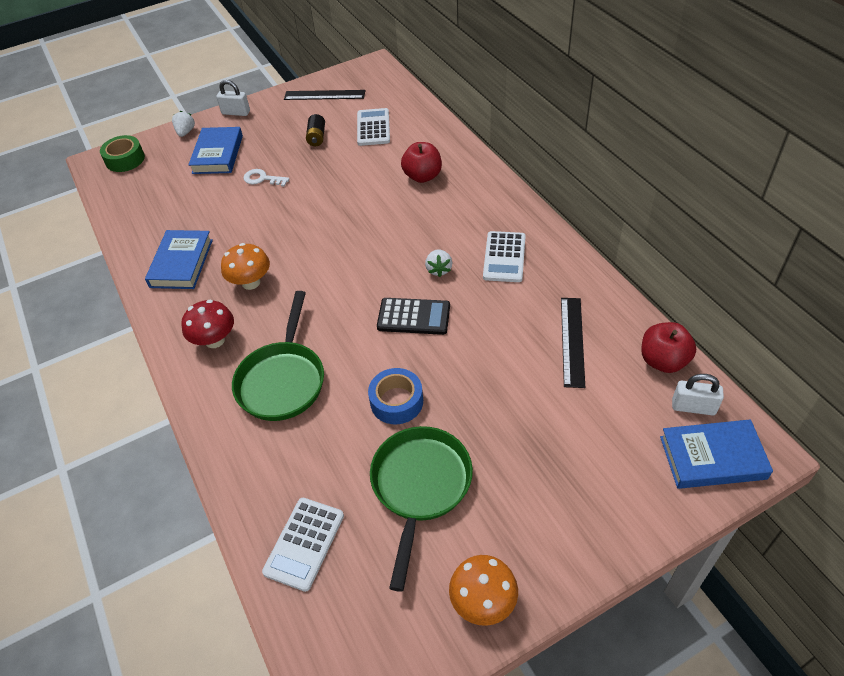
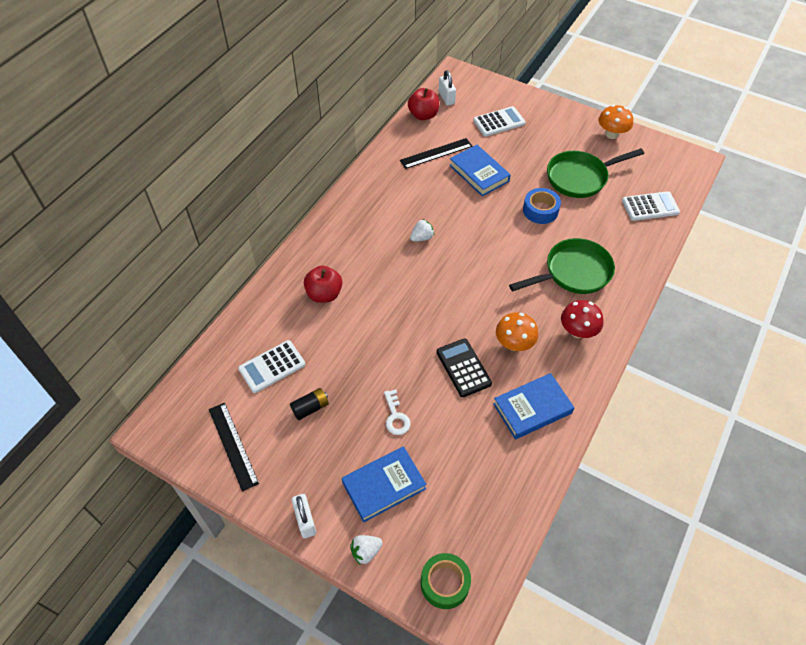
camera: 125 degrees left, 5 degrees up
black calculator [377,298,450,335] -> black calculator moved to [436,338,492,397]
white calculator [483,231,526,282] -> white calculator moved to [473,106,525,136]
blue book [660,419,773,489] -> blue book moved to [450,145,511,196]

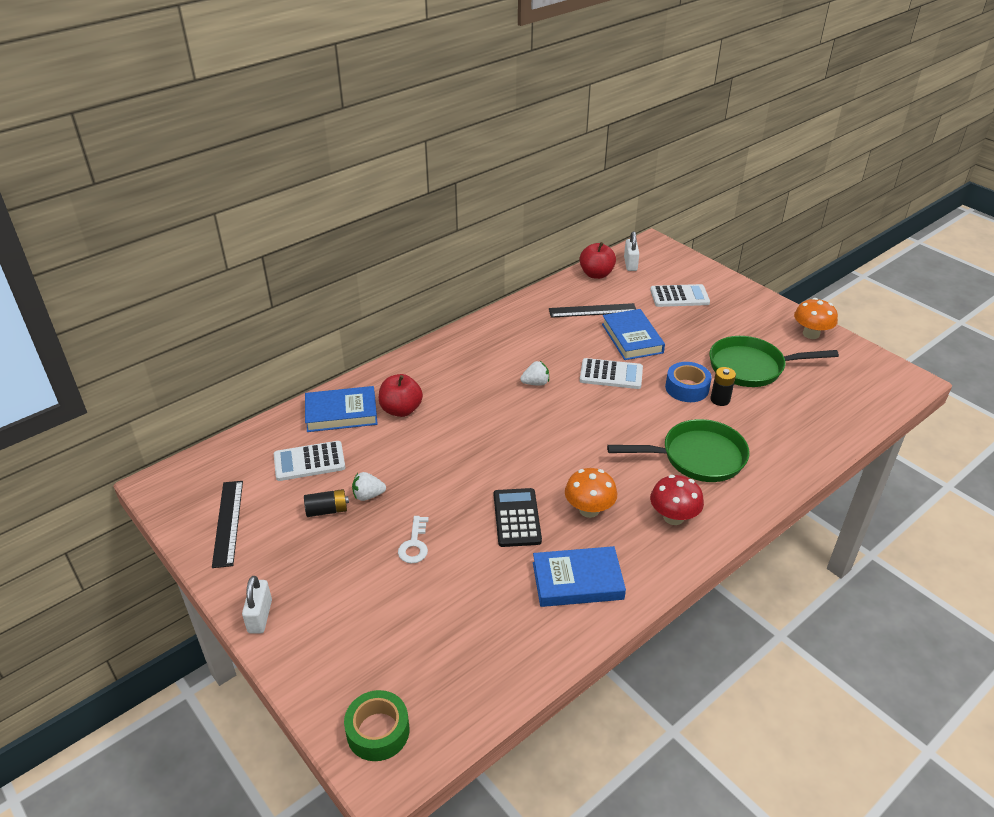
camera: 20 degrees right, 15 degrees down
blue book [342,446,427,523] -> blue book moved to [305,386,378,432]
white strawberry [350,535,383,565] -> white strawberry moved to [352,472,386,501]
white calculator [622,191,680,221] -> white calculator moved to [580,358,643,389]
none -> black battery [710,367,736,406]

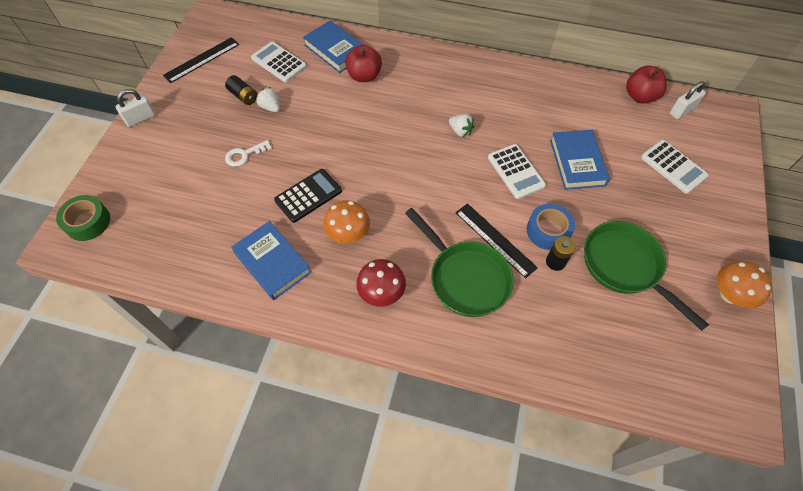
camera: 55 degrees right, 20 degrees up
black ruler [549,303,636,318] -> black ruler moved to [455,203,538,278]
blue book [602,309,665,360] -> blue book turned 45 degrees counterclockwise [550,130,610,190]

